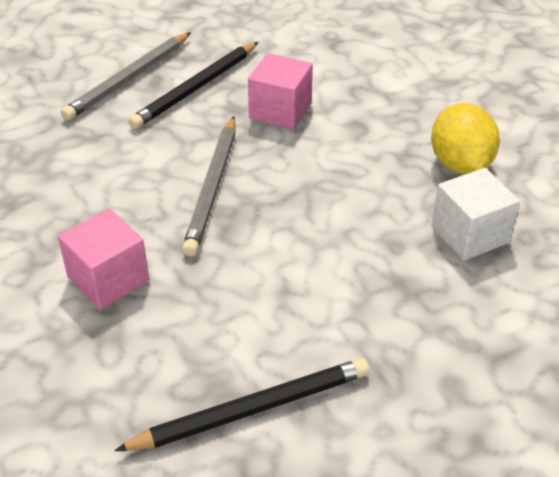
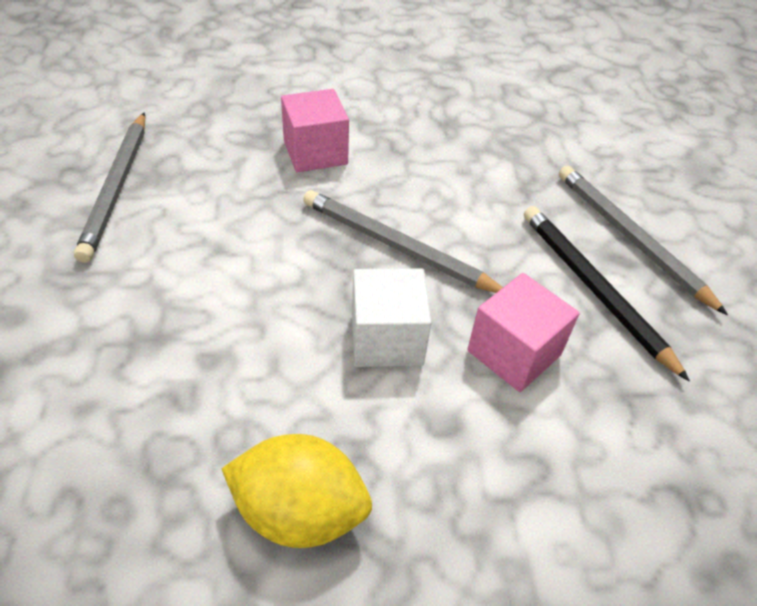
camera: 110 degrees right, 5 degrees up
black pencil [115,358,369,451] -> grey pencil [74,112,145,263]
white cube [431,168,520,261] -> white cube moved to [352,269,432,367]

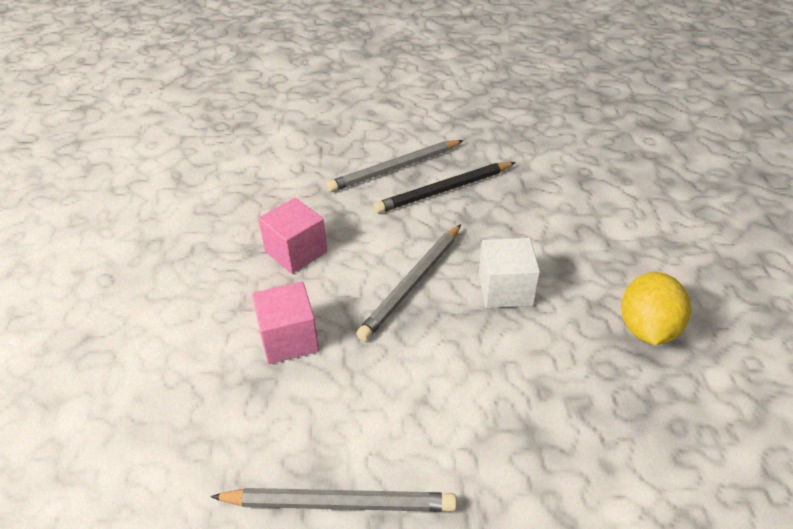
camera: 85 degrees left, 5 degrees down
pink cube [467,273,580,392] -> pink cube moved to [258,198,327,274]

